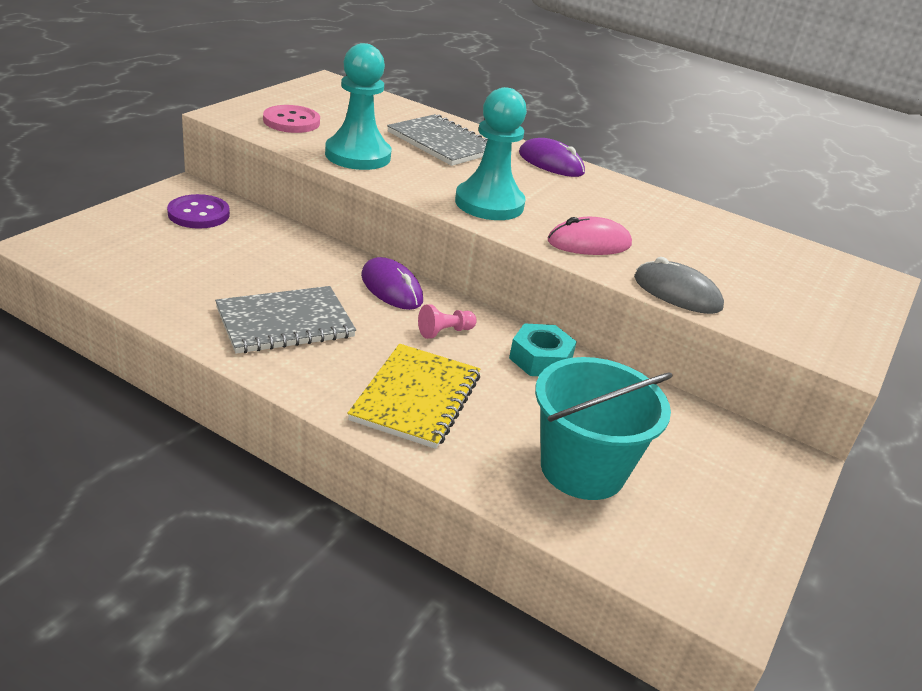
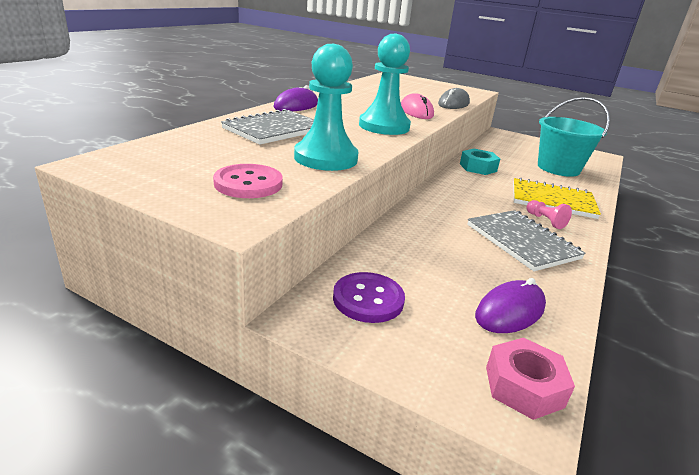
camera: 90 degrees left, 5 degrees down
purple mouse [361,257,423,310] -> purple mouse moved to [475,278,546,333]
pink pawn [418,304,477,339] -> pink pawn moved to [526,200,572,229]
none -> pink nut [486,338,575,420]

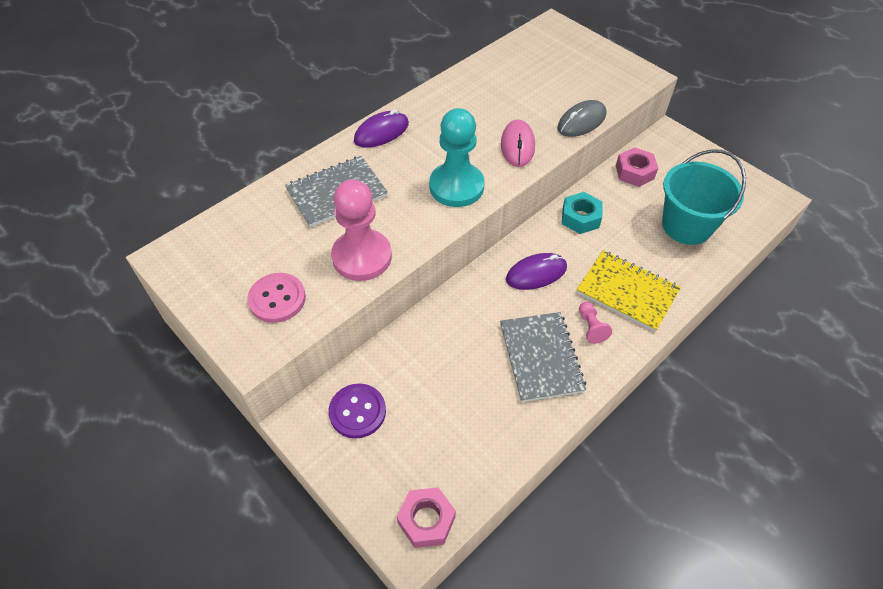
camera: 20 degrees right, 25 degrees up
turquoise pawn [294,44,359,171] -> pink pawn [331,179,392,281]
purple mouse [475,278,546,333] -> purple mouse moved to [506,253,567,290]
none -> pink nut [616,147,658,187]

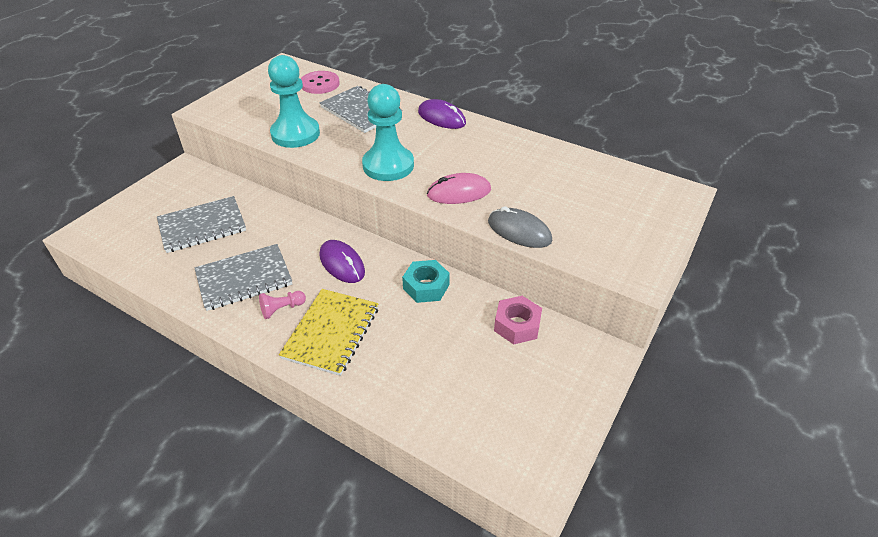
camera: 75 degrees right, 10 degrees down
pink button [247,273,306,323] -> pink button moved to [301,71,340,94]
purple button [329,384,386,439] -> none
pink pawn [331,179,392,281] -> turquoise pawn [268,55,320,148]
pink nut [397,487,456,548] -> none
turquoise bucket [662,149,746,245] -> none
none -> grey notebook [157,196,246,253]

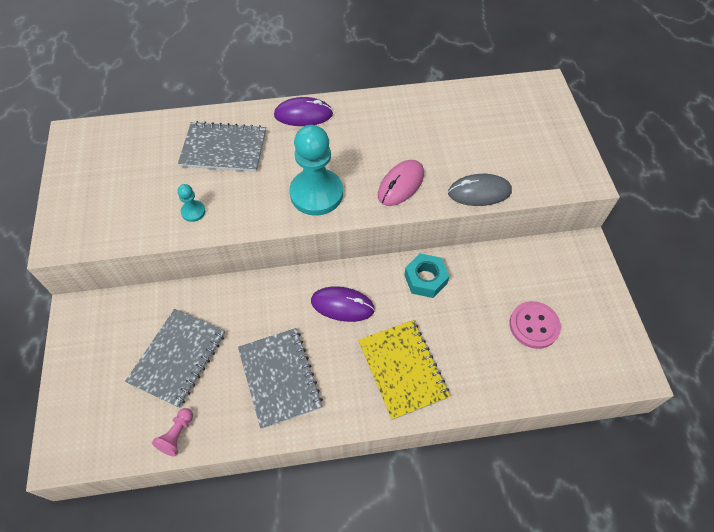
camera: 40 degrees left, 15 degrees up
grey notebook [194,244,292,311] -> grey notebook turned 45 degrees counterclockwise [238,328,323,429]
pink pawn [259,291,306,319] -> pink pawn moved to [152,408,193,457]
turquoise pawn [268,55,320,148] -> turquoise pawn [178,184,206,222], size x0.44
pink button [301,71,340,94] -> pink button moved to [510,301,561,349]
pink nut [494,296,542,345] -> none

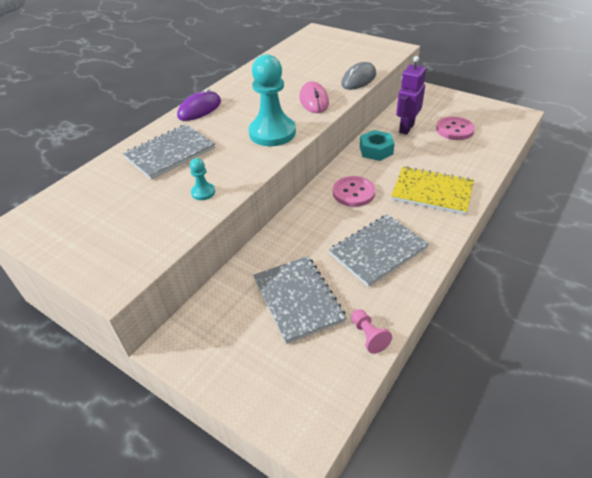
camera: 45 degrees left, 15 degrees down
grey notebook [238,328,323,429] -> grey notebook turned 60 degrees counterclockwise [329,214,429,287]
purple mouse [311,286,375,322] -> pink button [333,176,375,207]
none -> purple robot [396,56,426,135]

